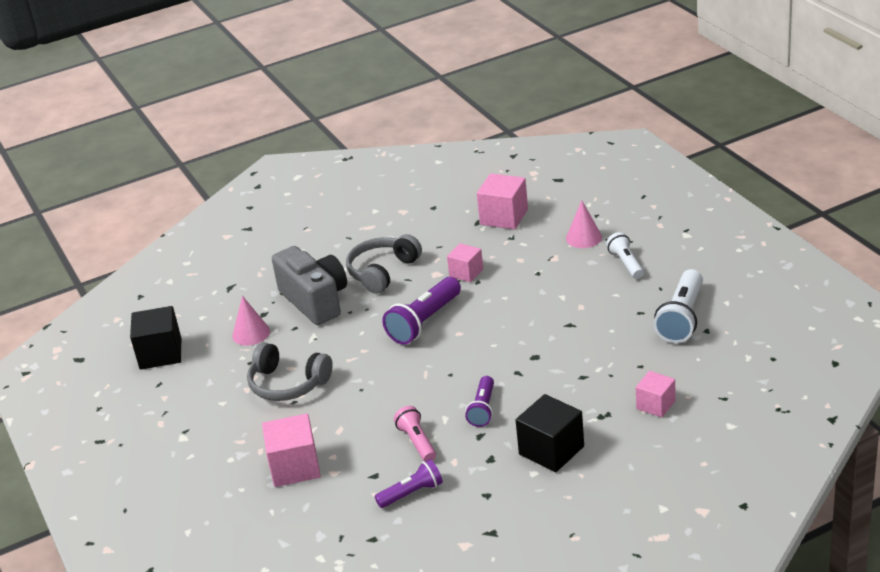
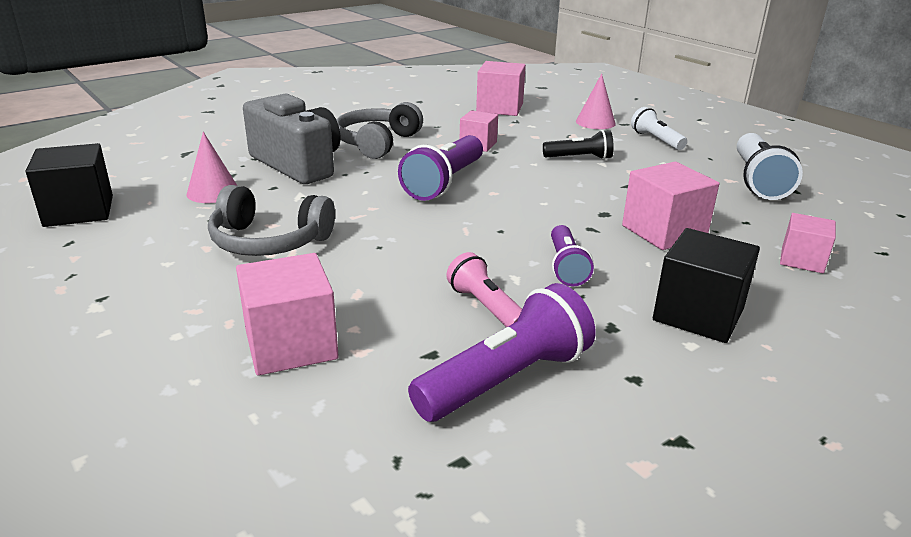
camera: 15 degrees left, 5 degrees down
purple flashlight [375,459,443,508] -> purple flashlight [408,283,596,422], size x1.64
none -> black flashlight [543,130,614,160]
none -> pink cube [622,162,719,250]

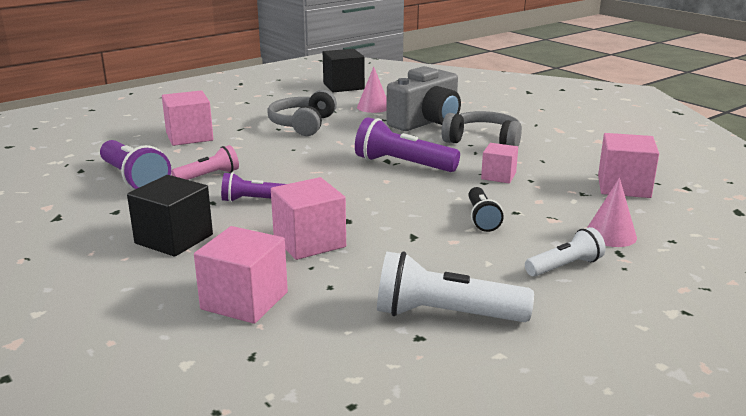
camera: 90 degrees right, 5 degrees down
pink cube [780,213,836,273] -> pink cube [194,226,288,324], size x1.58

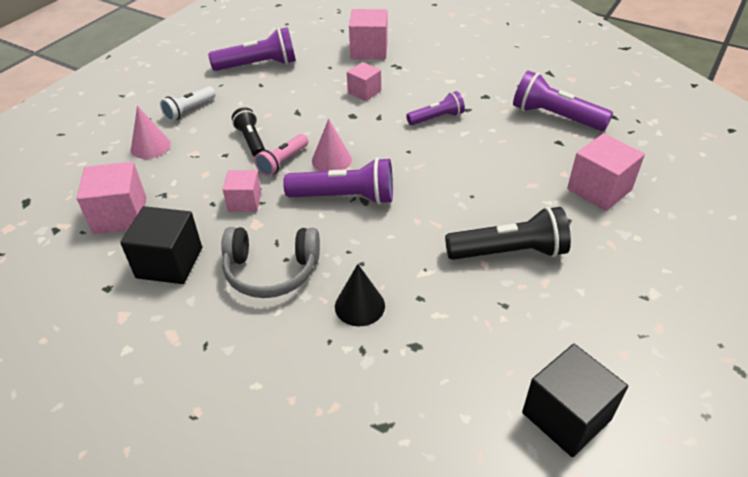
camera: 160 degrees right, 20 degrees up
black cube [127,175,213,257] -> black cube moved to [120,206,202,284]
pink flashlight [171,145,239,180] -> pink flashlight moved to [254,134,308,176]
grey headphones [267,90,337,136] -> black flashlight [445,207,571,260]
pink cube [271,177,346,260] -> pink cube [347,62,381,101], size x0.63
pink cone [357,67,387,113] -> pink cone moved to [312,119,352,172]
white flashlight [377,252,534,322] -> purple flashlight [208,27,296,71]
grey camera [386,66,461,131] -> black cone [335,264,385,327]

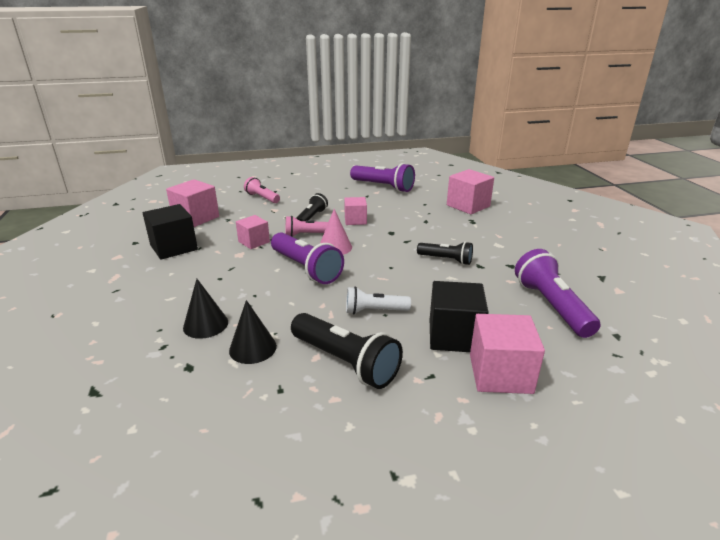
camera: 45 degrees right, 15 degrees down
pink cone [131,106,171,159] -> pink flashlight [244,177,280,203]
white flashlight [160,86,216,121] -> white flashlight moved to [346,287,411,314]
grey headphones [221,227,320,298] -> none
pink cube [347,62,381,101] -> pink cube moved to [344,197,367,225]
purple flashlight [406,91,465,125] -> black flashlight [417,241,473,265]
black cube [522,344,628,457] -> black cube moved to [430,281,488,352]
none -> black cone [229,300,277,364]

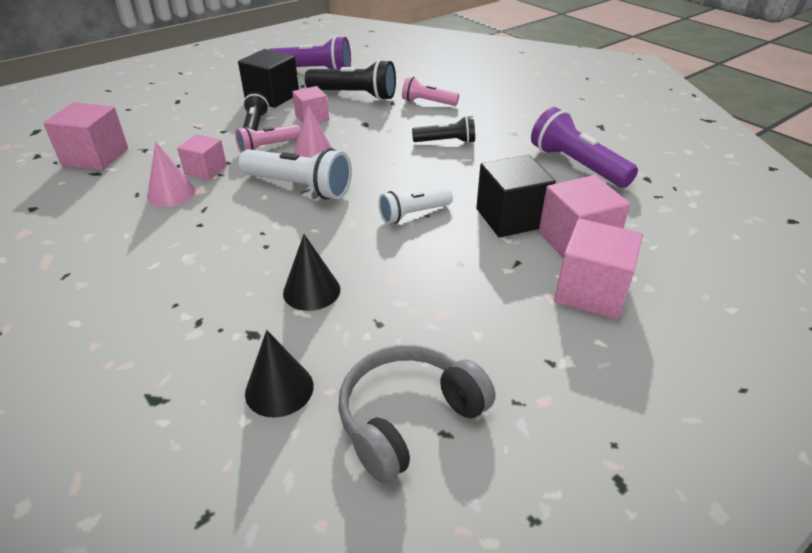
camera: 25 degrees left, 10 degrees up
black cube [143,204,198,260] -> black cube moved to [238,49,299,108]
black cone [183,279,228,339] -> black cone moved to [245,330,314,418]
pink flashlight [244,177,280,203] -> pink flashlight moved to [402,76,459,106]
purple flashlight [271,232,344,284] -> white flashlight [238,148,352,199]
black flashlight [291,313,403,389] -> black flashlight moved to [305,59,396,101]
pink cube [447,169,494,215] -> pink cube moved to [554,219,643,320]
none -> pink cone [147,141,195,207]
none -> grey headphones [338,345,495,483]

